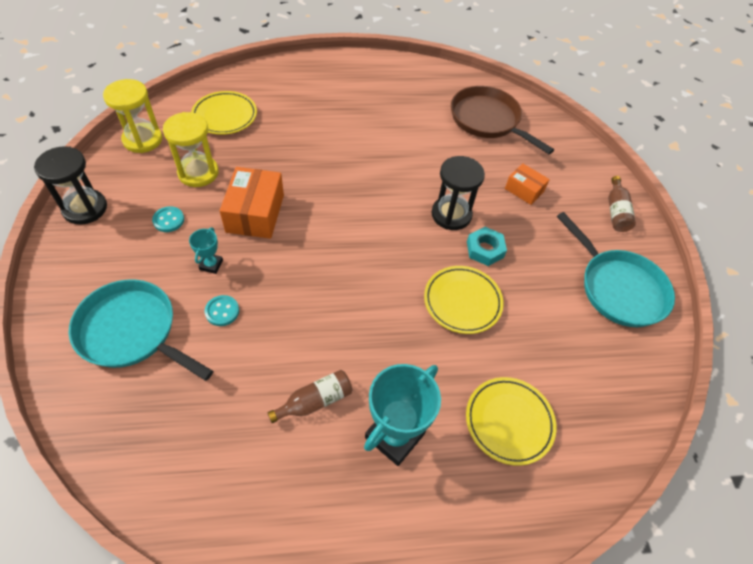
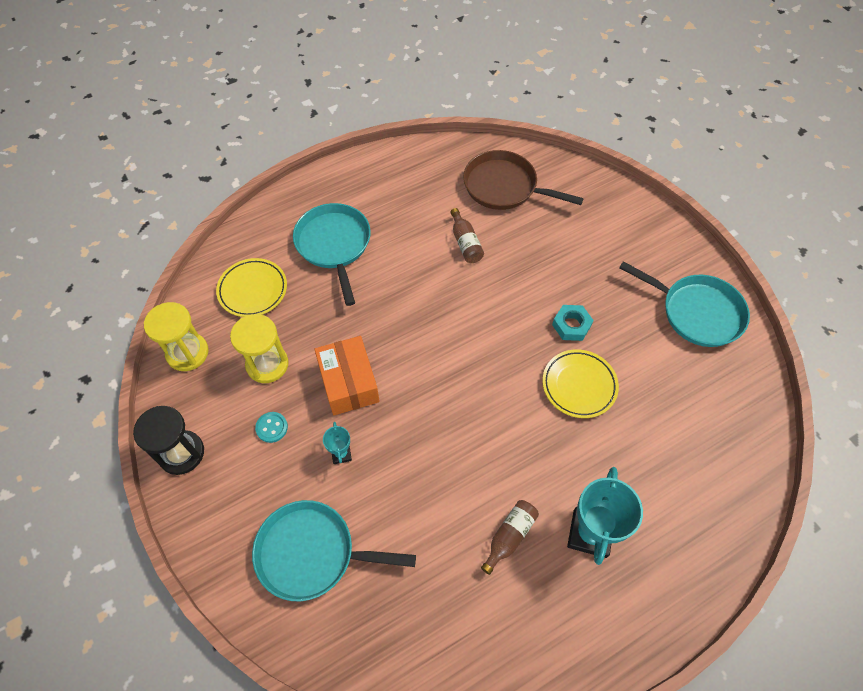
camera: 20 degrees left, 5 degrees up
turquoise button [205,295,239,326] -> none
black hourglass [432,156,485,230] -> none
yellow plate [466,377,557,466] -> none
orange box [505,163,550,205] -> none
brown bottle [608,176,636,232] -> brown bottle moved to [450,208,484,263]
none -> turquoise pan [293,203,371,306]

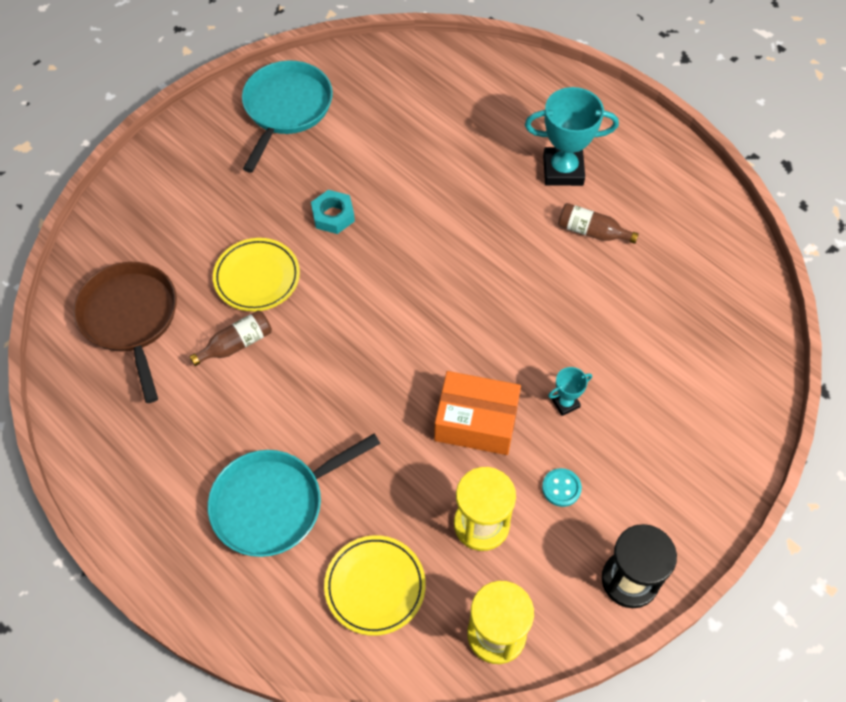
camera: 105 degrees left, 0 degrees up
turquoise pan [252,500,416,601] -> none
orange box [314,336,380,415] -> orange box turned 45 degrees clockwise [434,371,521,455]
brown pan [463,150,584,210] -> brown pan turned 150 degrees clockwise [74,262,177,403]
yellow plate [542,349,619,418] -> yellow plate moved to [213,238,300,312]

